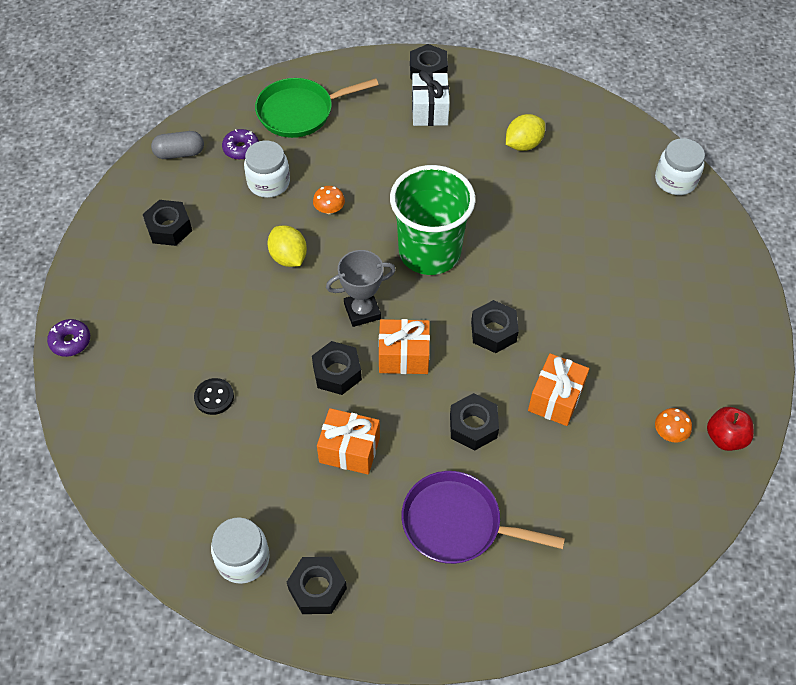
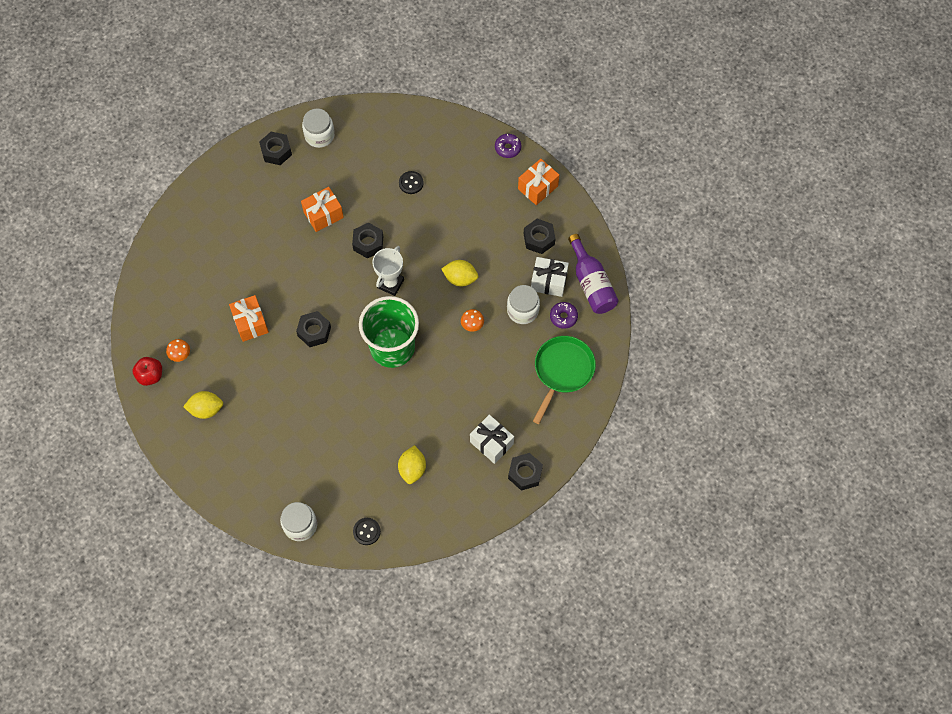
camera: 135 degrees right, 10 degrees up
grey capsule [151,131,204,159] -> purple bottle [568,234,619,314]
grey trophy [326,250,396,327] -> white trophy [372,246,404,296]
orange gift [379,319,430,374] -> orange gift moved to [518,159,559,205]
purple pan [402,471,565,564] -> none
black nut [450,393,499,450] -> none
none -> yellow lemon [183,391,223,419]
none -> black button [353,518,381,545]
none -> white gift [531,257,569,297]

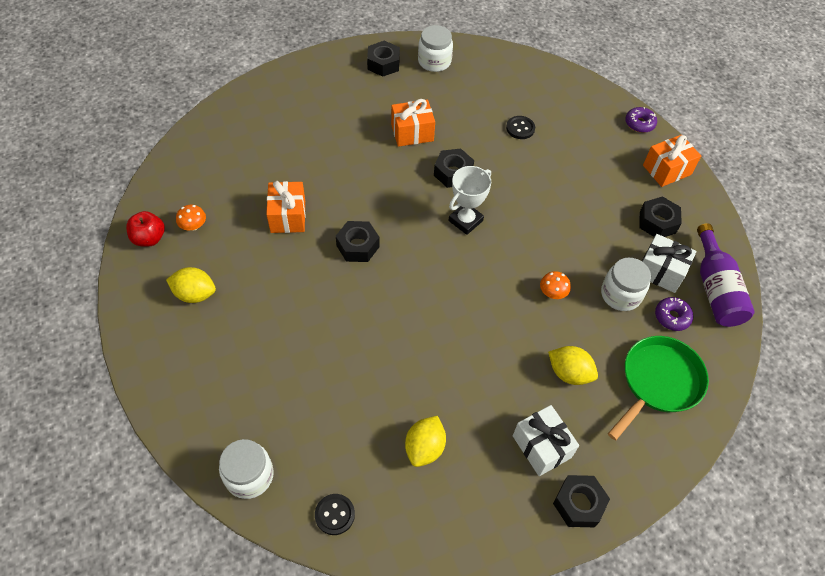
camera: 15 degrees right, 10 degrees down
green cup [359,296,419,368] -> none
yellow lemon [441,260,478,287] -> yellow lemon moved to [548,346,598,385]

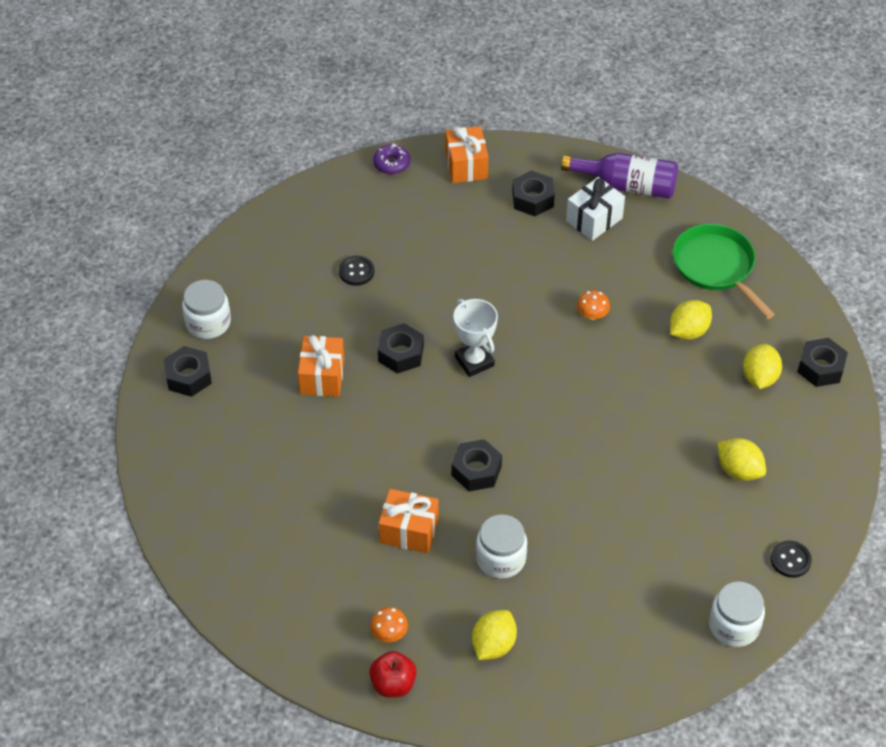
camera: 70 degrees left, 5 degrees down
white gift [513,405,579,476] -> yellow lemon [743,344,782,389]
white jar [601,258,651,311] -> white jar moved to [476,514,527,579]
purple donut [655,297,694,331] -> none

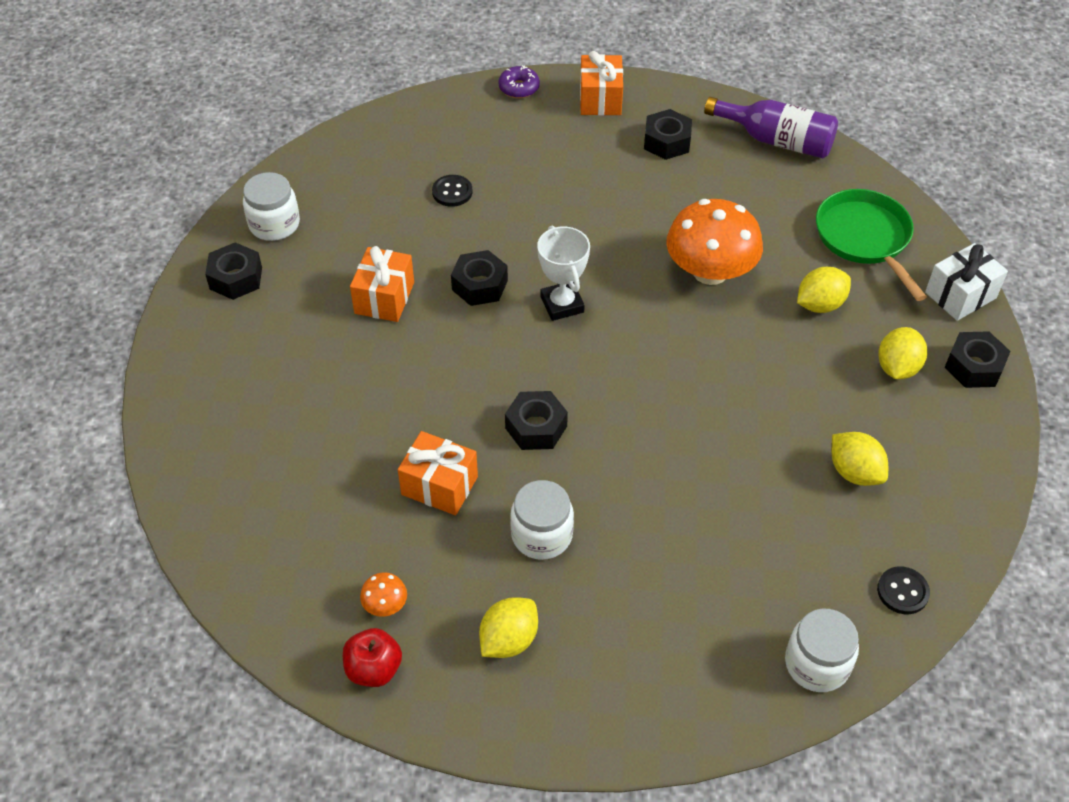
camera: 10 degrees right, 0 degrees up
white gift [566,177,625,241] -> white gift moved to [925,243,1008,321]
orange mushroom [577,290,610,320] -> orange mushroom [666,199,763,285], size x2.44

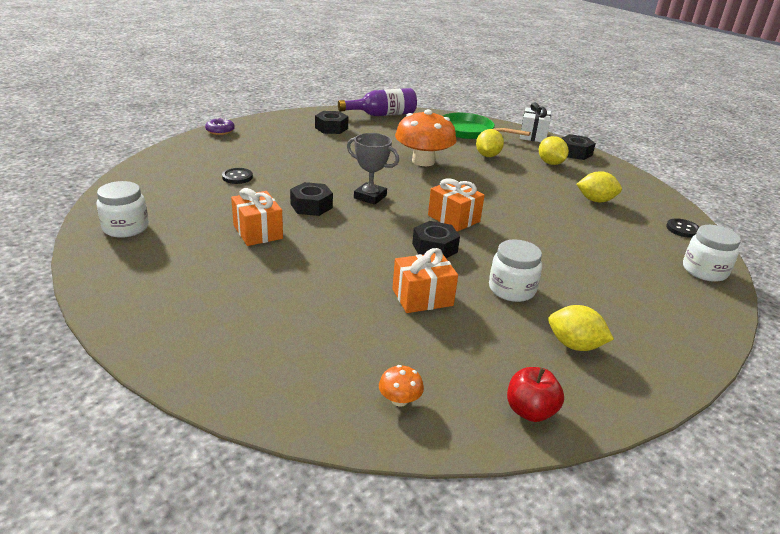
camera: 45 degrees left, 20 degrees down
black nut [205,242,262,300] -> none
orange mushroom [360,572,407,617] -> orange mushroom moved to [379,365,424,407]
yellow lemon [479,597,538,658] -> yellow lemon turned 60 degrees counterclockwise [548,305,614,351]
white trophy [537,225,590,321] -> grey trophy [347,133,399,205]
orange gift [580,51,623,115] -> orange gift moved to [428,178,485,232]

